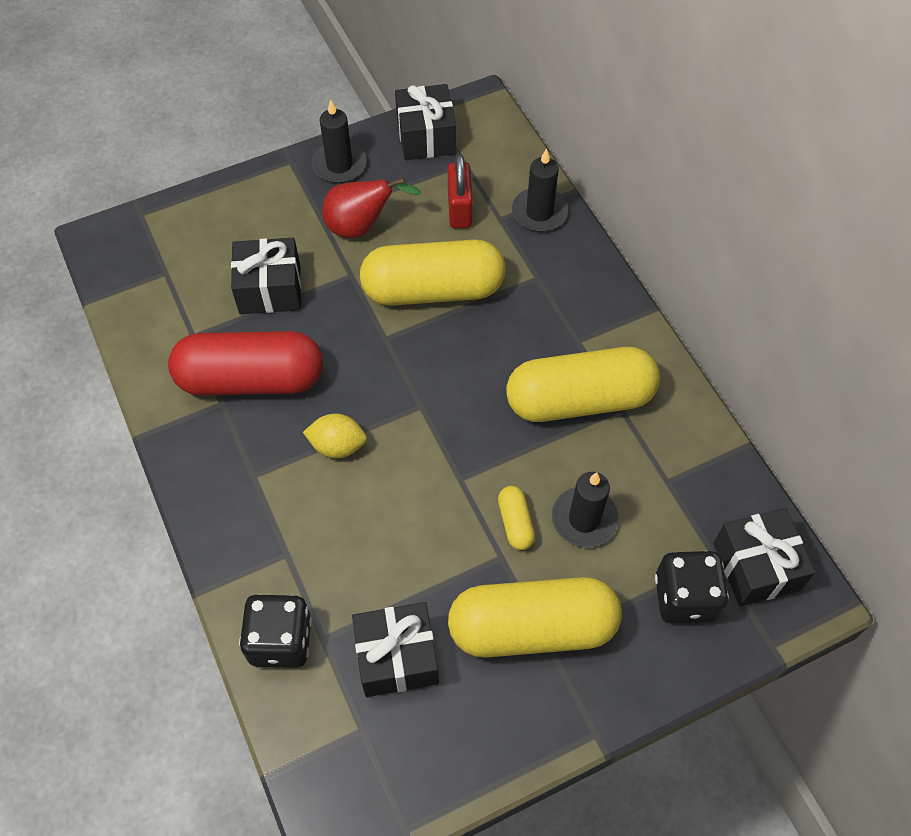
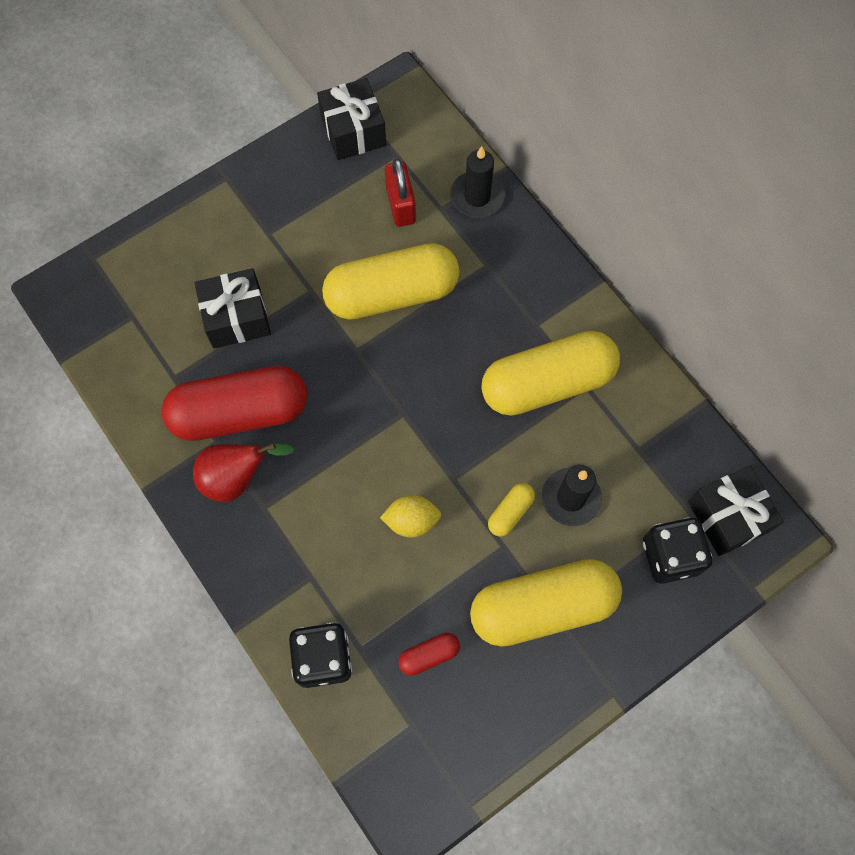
camera: 10 degrees left, 10 degrees up
yellow lemon [303,413,367,458] -> yellow lemon moved to [380,495,441,537]
black candle [312,99,367,183] -> none
red pear [322,178,421,238] -> red pear moved to [193,443,294,502]
black gift [352,602,439,697] -> red capsule [398,633,460,676]
yellow capsule [498,486,535,550] -> yellow capsule turned 60 degrees clockwise [488,483,535,537]

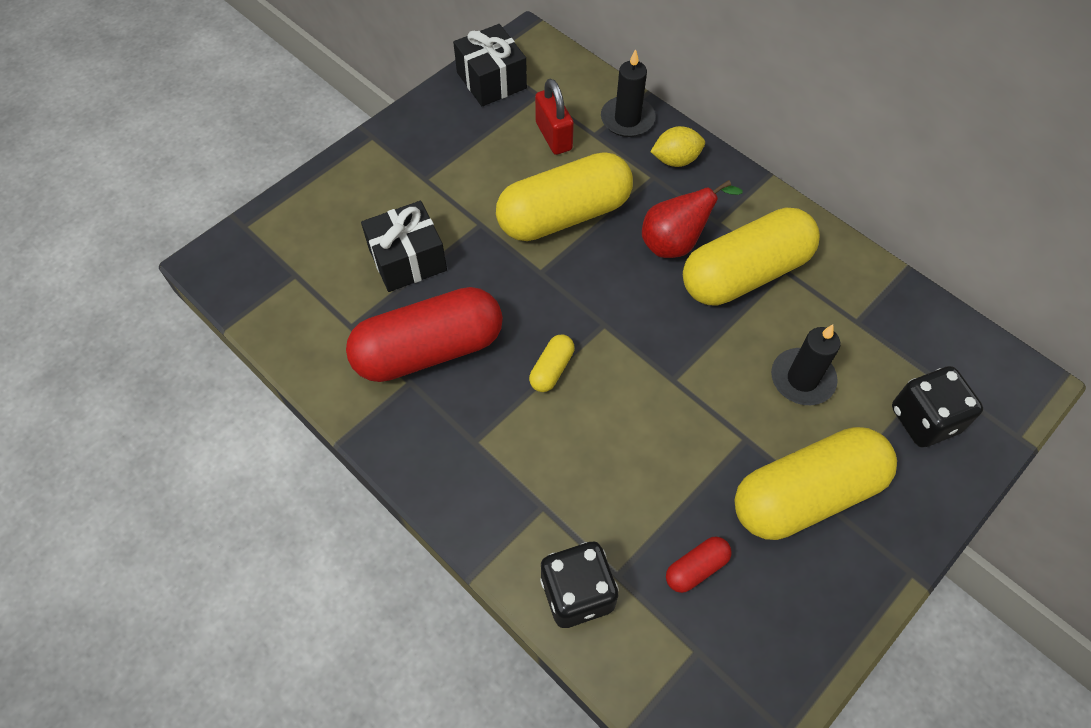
camera: 10 degrees left, 10 degrees down
red pear [193,443,294,502] -> red pear moved to [642,180,743,258]
yellow lemon [380,495,441,537] -> yellow lemon moved to [650,126,705,167]
yellow capsule [488,483,535,537] -> yellow capsule moved to [529,334,575,392]
black gift [688,466,784,556] -> none

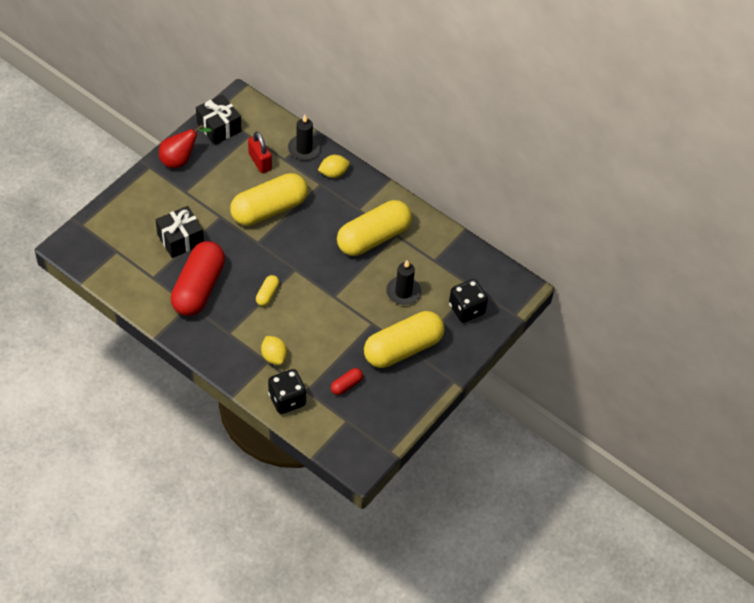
camera: 10 degrees left, 5 degrees down
red capsule [346,287,503,382] -> red capsule turned 45 degrees counterclockwise [171,241,225,316]
red pear [642,180,743,258] -> red pear moved to [159,125,212,168]
none -> yellow lemon [261,336,287,365]

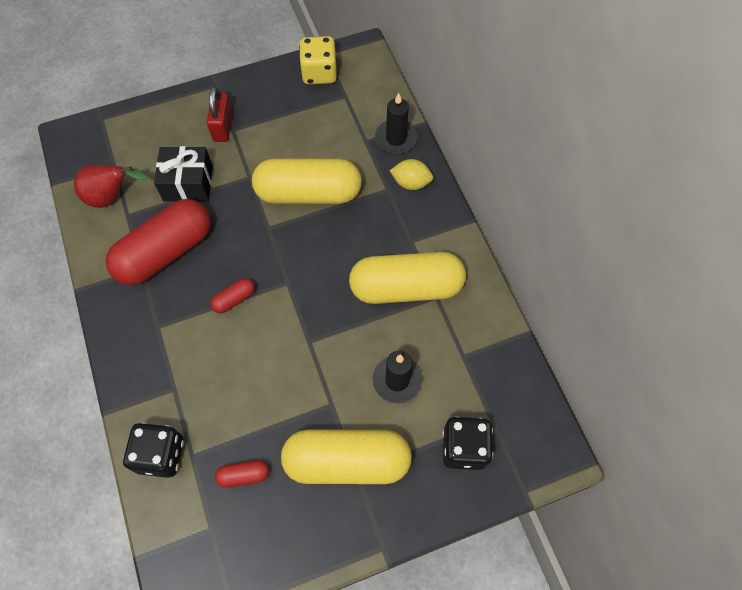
camera: 35 degrees right, 10 degrees up
red pear [159,125,212,168] -> red pear moved to [74,165,148,208]
black gift [196,94,242,145] -> yellow dice [299,36,337,84]
red padlock [248,131,272,173] -> red padlock moved to [207,86,233,142]
yellow capsule [256,275,279,306] -> red capsule [210,278,255,313]
yellow lemon [261,336,287,365] -> none

